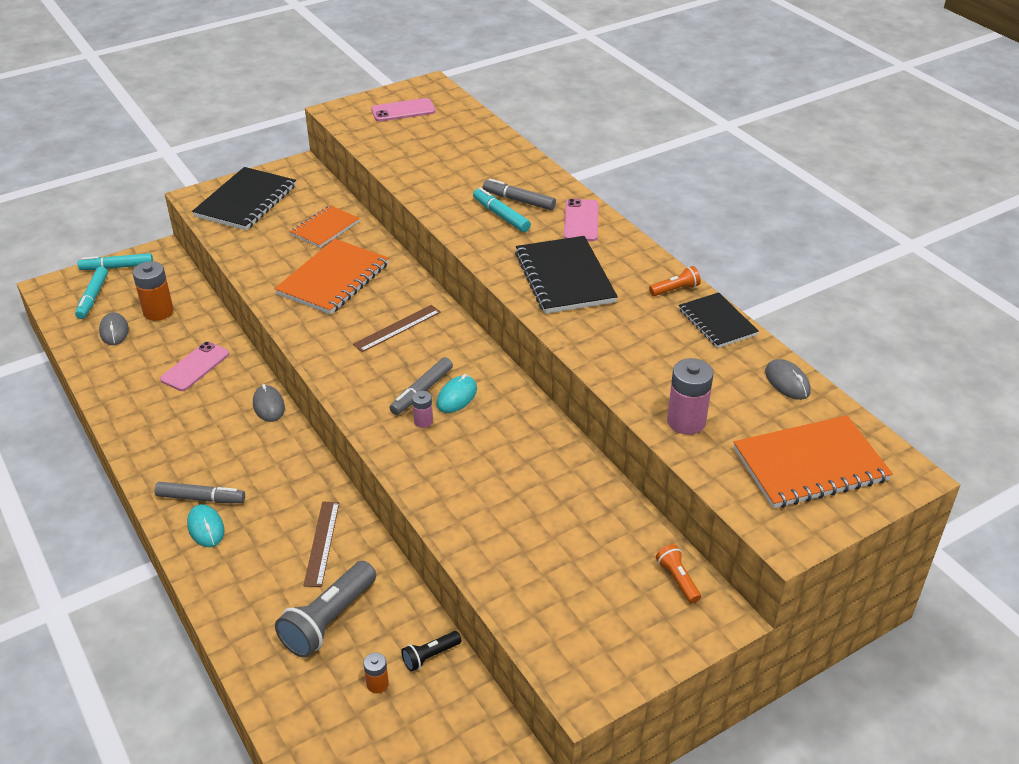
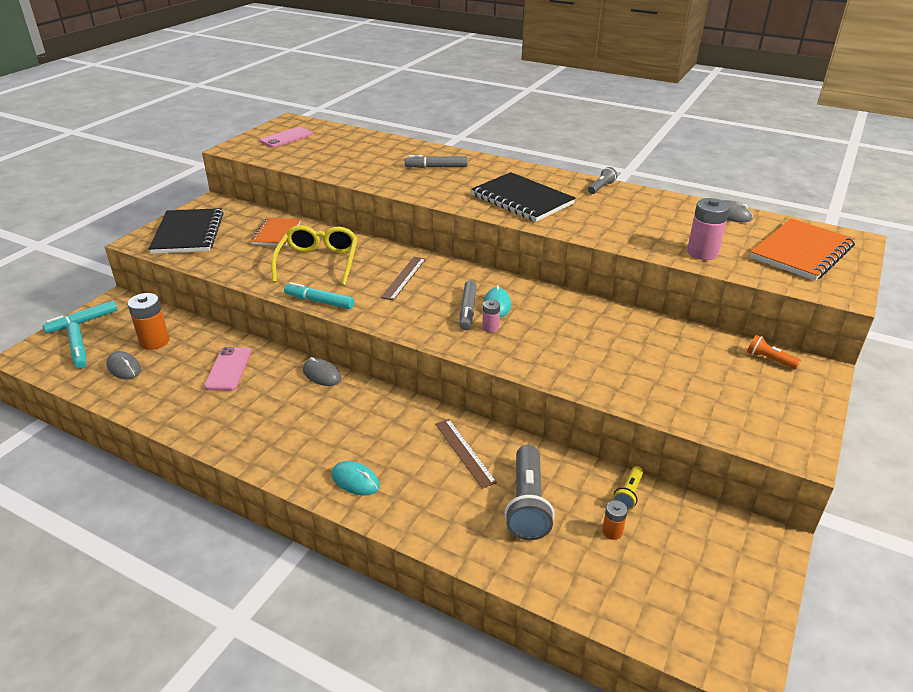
camera: 30 degrees left, 5 degrees down
grey marker [154,482,245,503] -> none
orange notebook [274,239,389,315] -> yellow glasses [271,225,358,285]
black flashlight [401,631,461,672] -> yellow flashlight [613,466,644,510]
turquoise marker [473,188,531,232] -> turquoise marker moved to [284,282,354,309]
pink phone [564,199,599,241] -> none
orange flashlight [649,266,701,296] -> grey flashlight [588,167,617,194]
black notebook [679,292,759,348] -> none

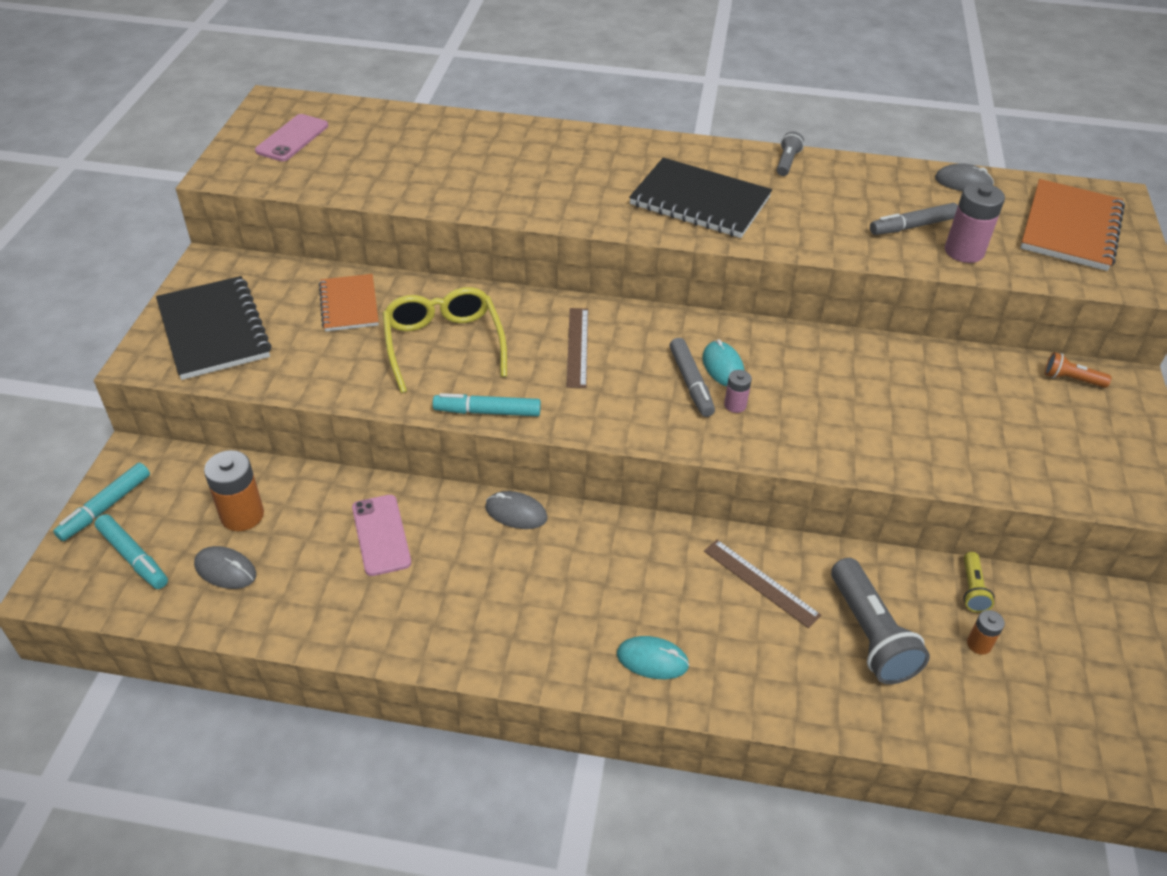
camera: 20 degrees left, 10 degrees up
grey marker [404,155,467,168] -> grey marker moved to [870,203,958,235]

